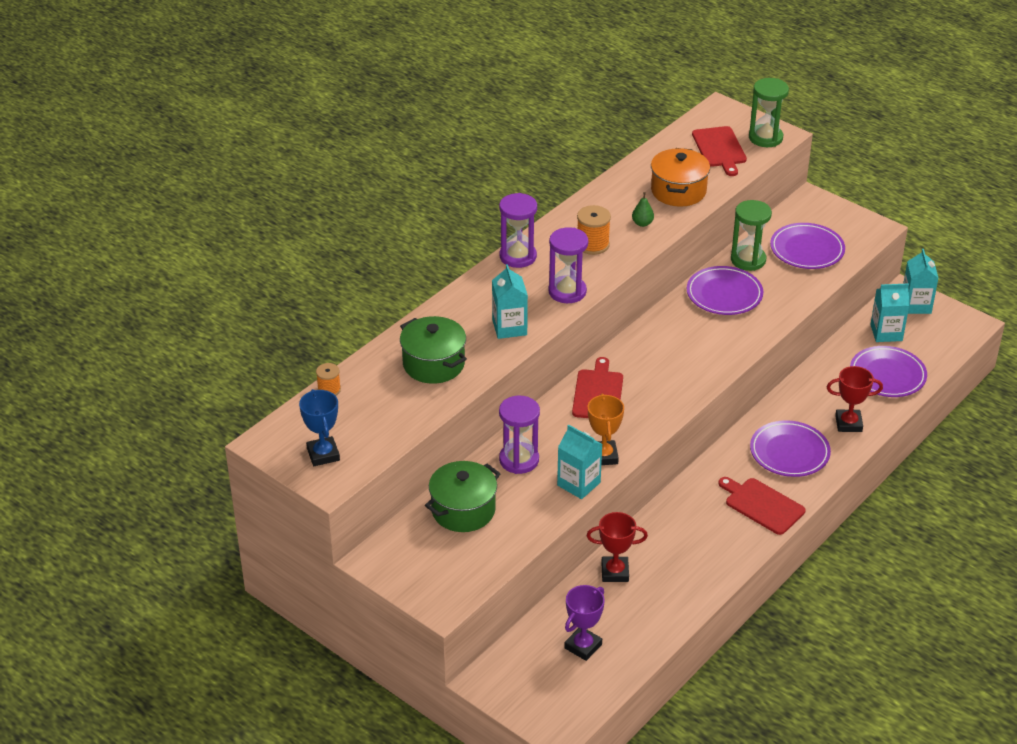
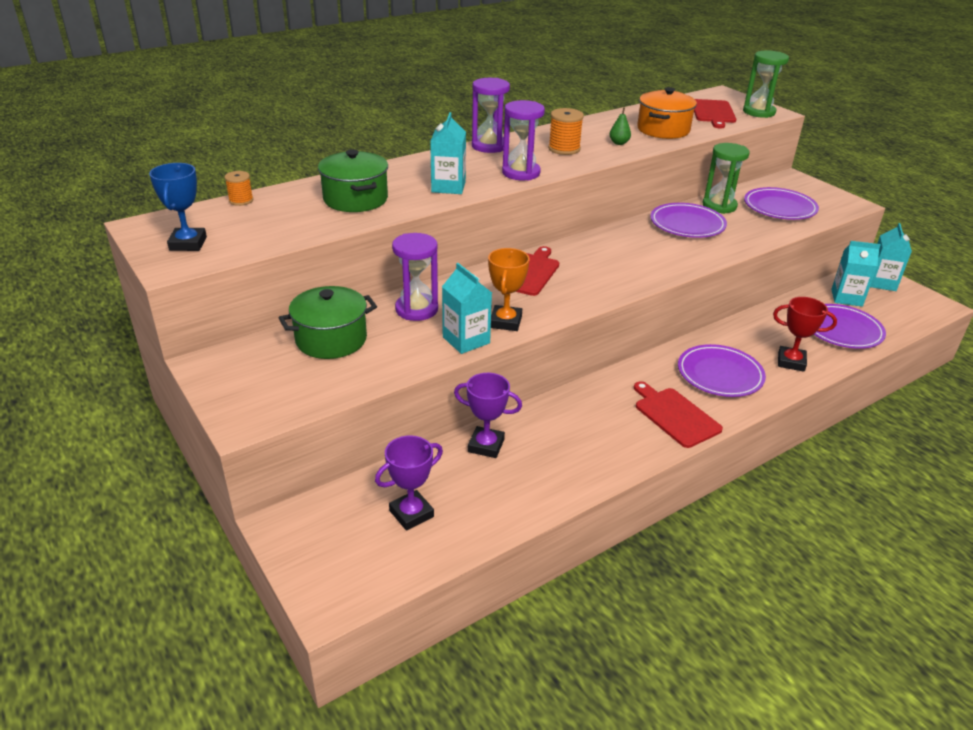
camera: 15 degrees right, 5 degrees down
red trophy [587,512,648,582] -> purple trophy [454,373,522,458]

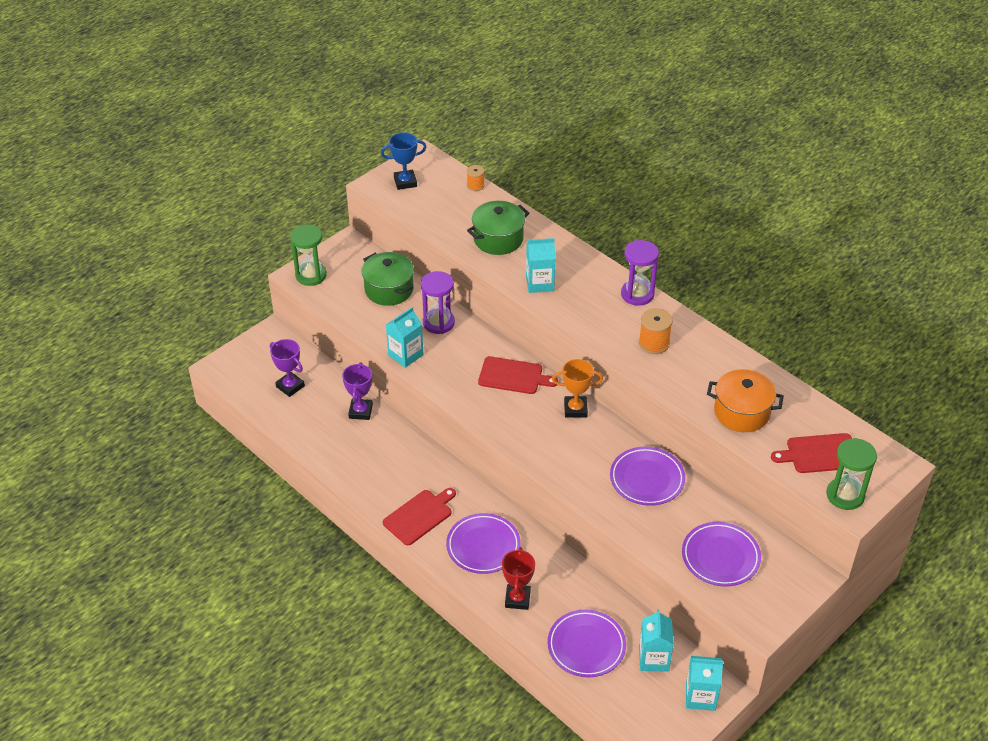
camera: 80 degrees right, 10 degrees up
orange trophy [488,248,530,331] -> orange trophy moved to [552,359,603,418]
purple hourglass [502,100,545,180] -> none
green pear [609,107,631,145] -> none
green hourglass [702,143,750,214] -> green hourglass moved to [290,225,327,286]

